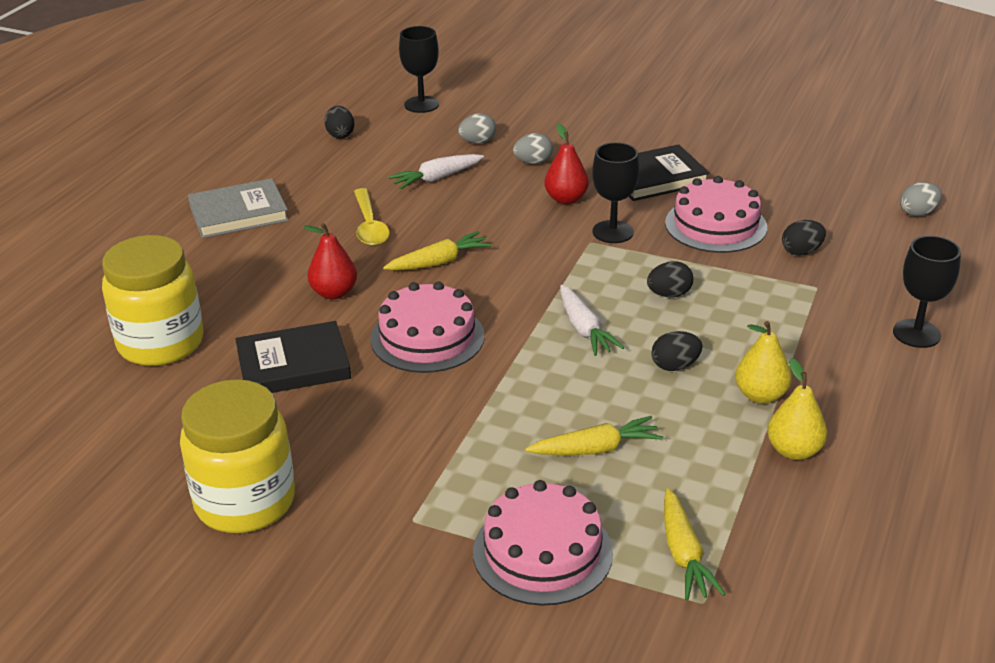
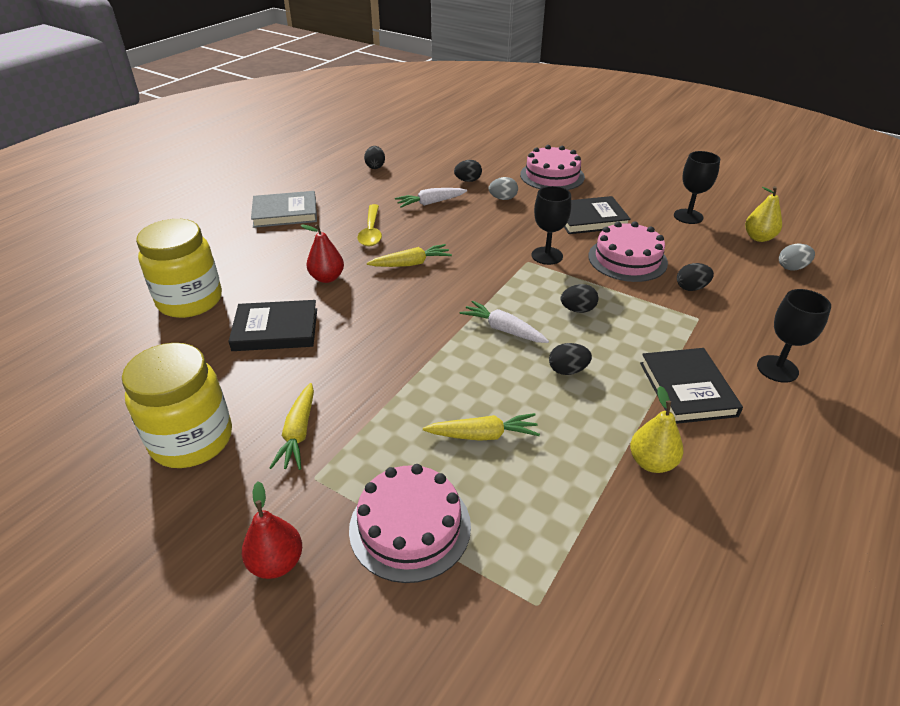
camera: 10 degrees right, 5 degrees up
pink cake [371,281,485,373] -> pink cake moved to [520,145,585,190]
black goblet [399,26,439,113] -> black goblet moved to [674,151,720,224]
grey egg [458,113,496,144] -> black egg [454,160,482,182]
red pear [544,123,589,204] -> red pear moved to [242,481,302,579]
white carrot [560,285,625,356] -> white carrot turned 135 degrees clockwise [459,301,549,343]
yellow carrot [664,488,726,601] -> yellow carrot moved to [269,383,314,470]
yellow pear [735,321,792,404] -> yellow pear moved to [745,186,782,242]
none -> black book [640,348,743,424]

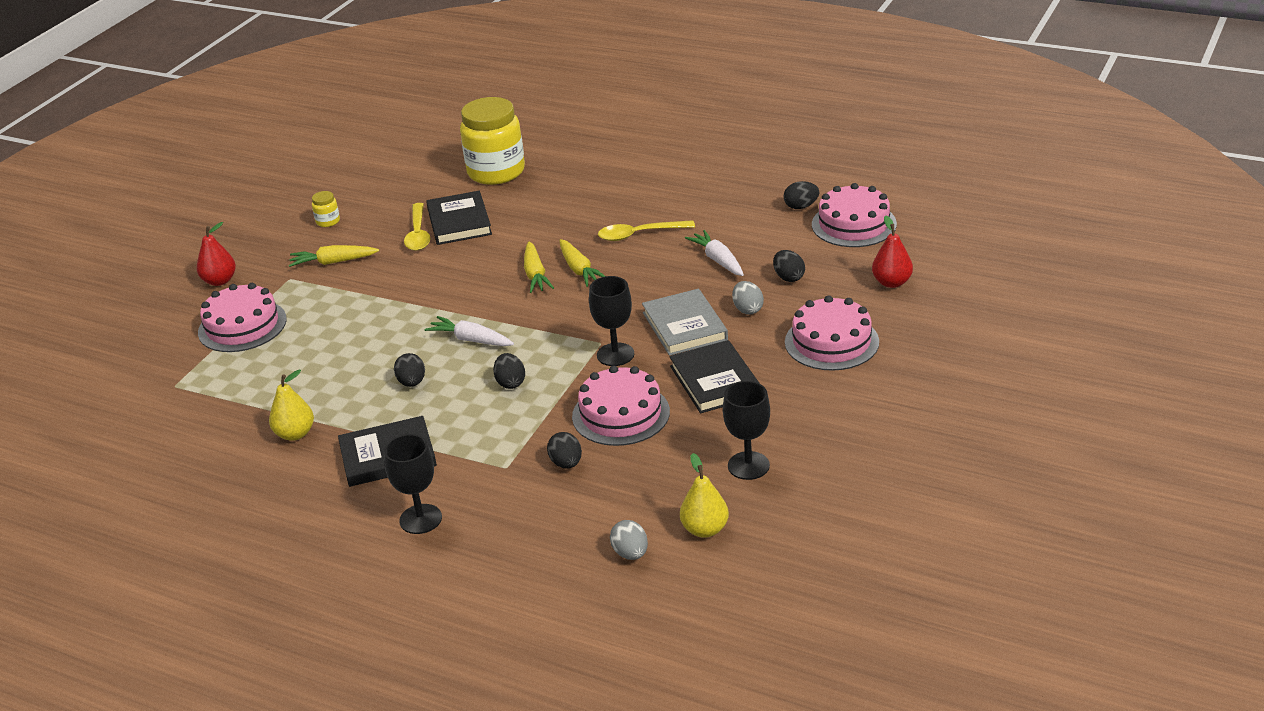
camera: 85 degrees right, 5 degrees down
yellow jar [122,343,232,468] -> yellow jar [312,191,340,227], size x0.40
grey book [251,191,317,228] -> grey book moved to [642,289,728,356]
red pear [300,224,344,283] -> red pear moved to [872,216,913,288]
yellow carrot [423,413,540,441] -> yellow carrot moved to [524,241,554,293]
white carrot [459,301,549,343] -> white carrot turned 90 degrees counterclockwise [424,316,514,346]
none -> yellow spoon [404,203,431,251]
none -> pink cake [812,183,897,247]

